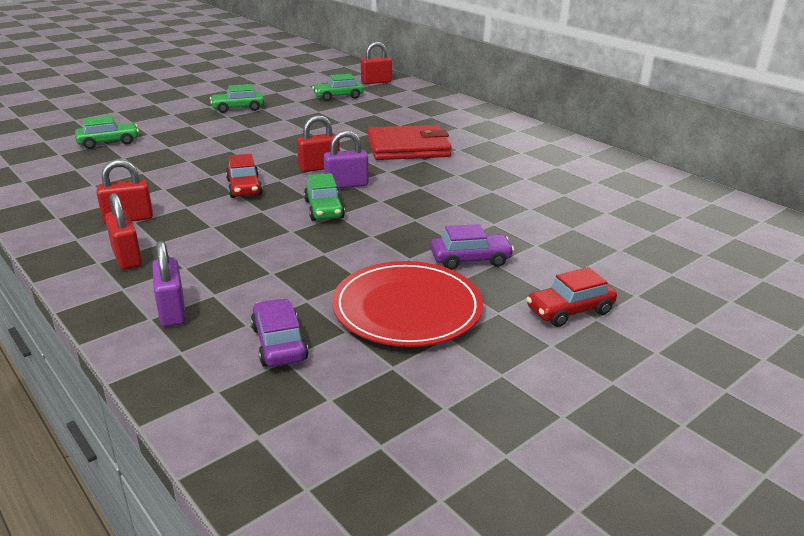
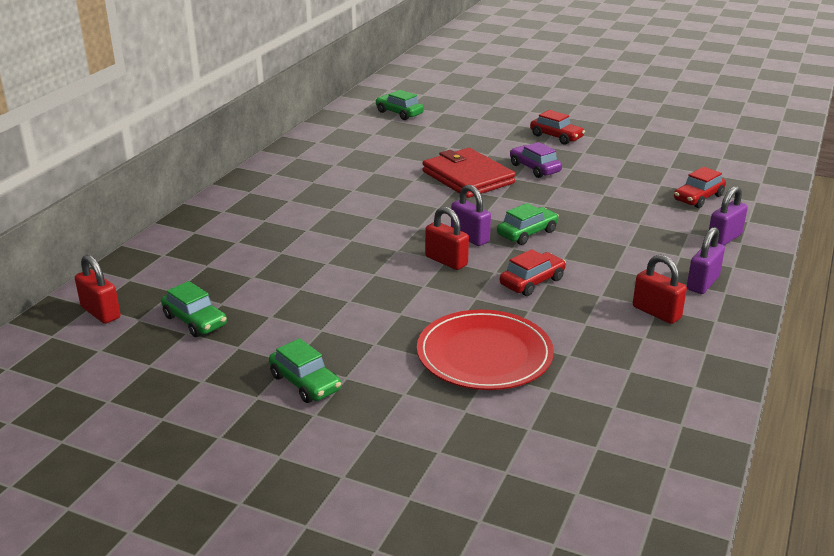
camera: 115 degrees left, 0 degrees up
green car [75,115,139,149] -> green car moved to [375,90,424,120]
red padlock [105,193,142,270] -> purple padlock [687,227,725,294]
purple car [251,298,309,367] -> red car [674,167,726,208]
red plate [332,261,483,347] -> red plate moved to [417,310,554,390]
red wallet [367,125,452,160] -> red wallet moved to [423,148,516,198]

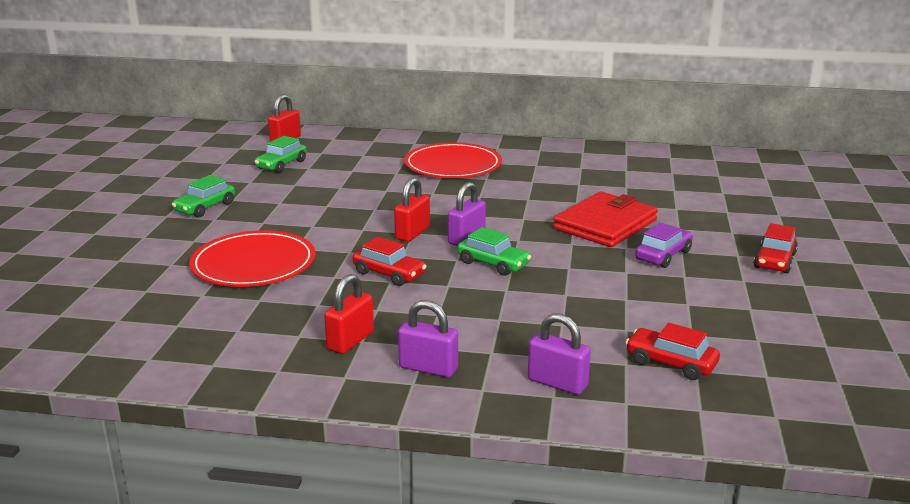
camera: 75 degrees right, 5 degrees down
green car [375,90,424,120] -> none
none -> red plate [404,142,502,178]

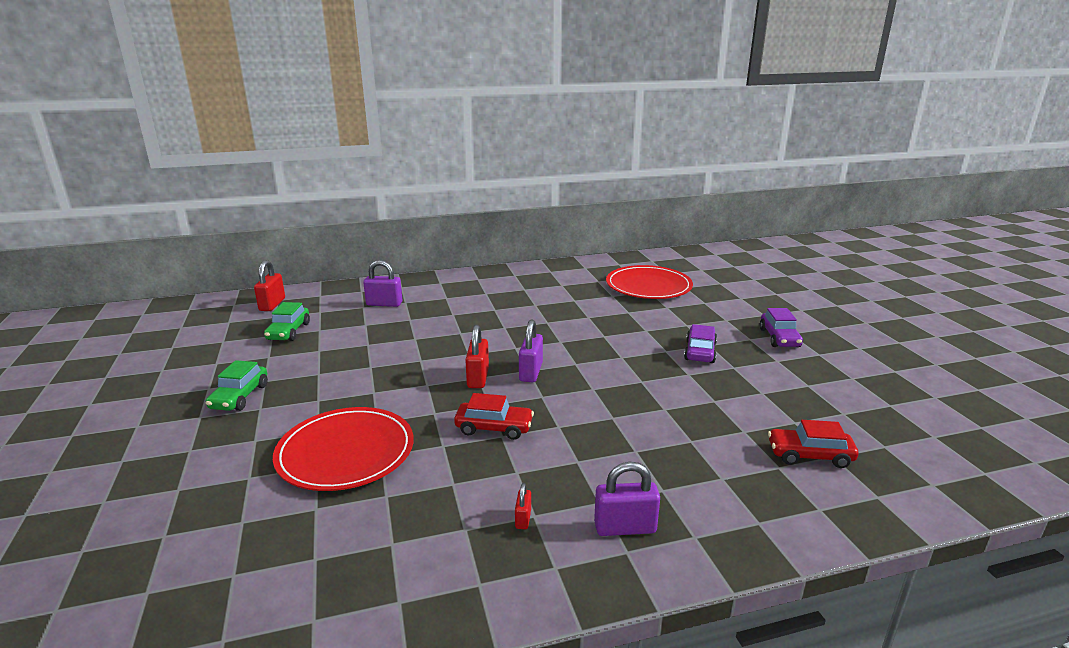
camera: 25 degrees left, 0 degrees up
red padlock [324,274,374,354] -> red padlock [515,483,531,529], size x0.53
red plate [404,142,502,178] -> red plate moved to [606,265,693,299]
green car [457,227,531,276] -> none
purple padlock [528,313,591,395] -> purple padlock moved to [363,260,402,307]
red wallet [553,192,658,247] -> none
red car [754,223,798,273] -> purple car [760,308,803,347]

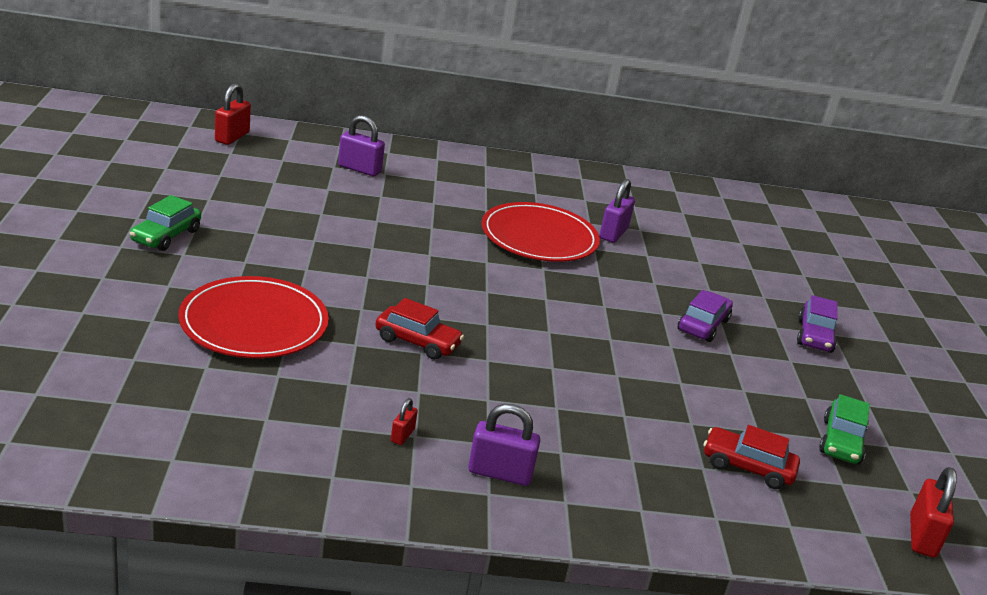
camera: 10 degrees right, 5 degrees up
green car [264,302,310,341] -> green car moved to [819,394,870,464]
red padlock [465,325,489,388] -> red padlock moved to [910,467,957,558]
purple padlock [519,320,543,382] -> purple padlock moved to [599,179,635,243]
red plate [606,265,693,299] -> red plate moved to [482,202,600,262]

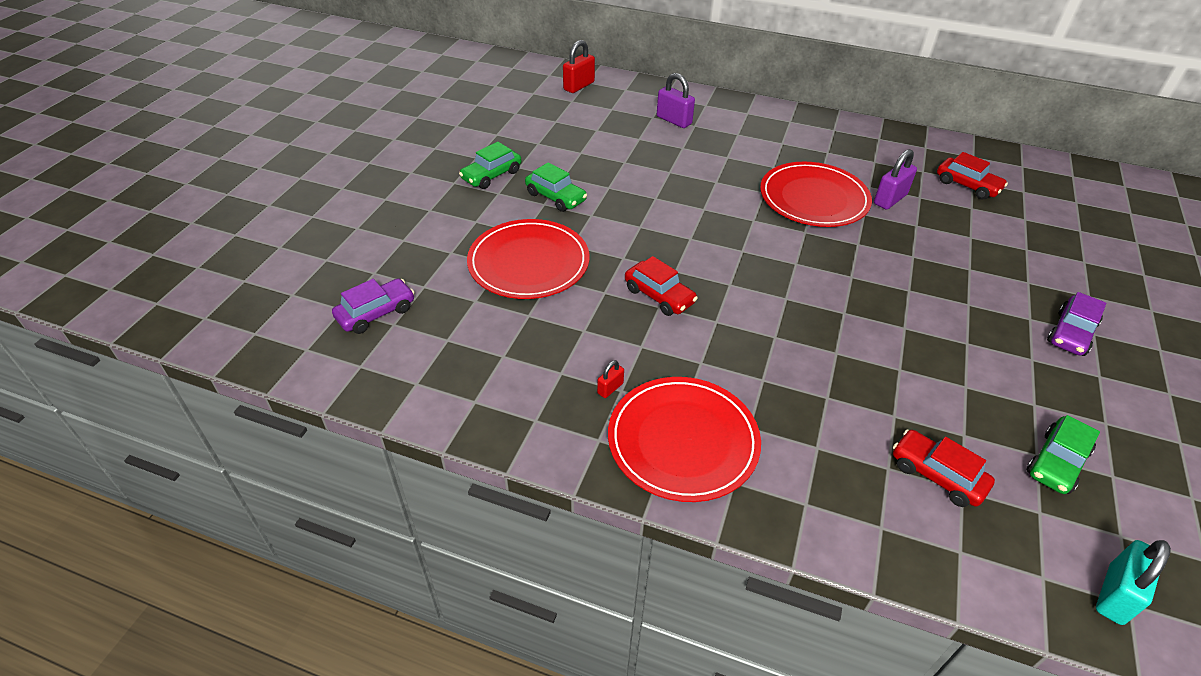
camera: 25 degrees right, 15 degrees up
purple padlock [468,404,540,486] -> red plate [608,377,761,502]
purple car [678,290,733,342] -> purple car moved to [332,278,415,334]
red padlock [910,467,957,558] -> turquoise padlock [1096,540,1171,625]
none -> green car [525,162,587,212]
none -> red car [937,152,1008,200]

